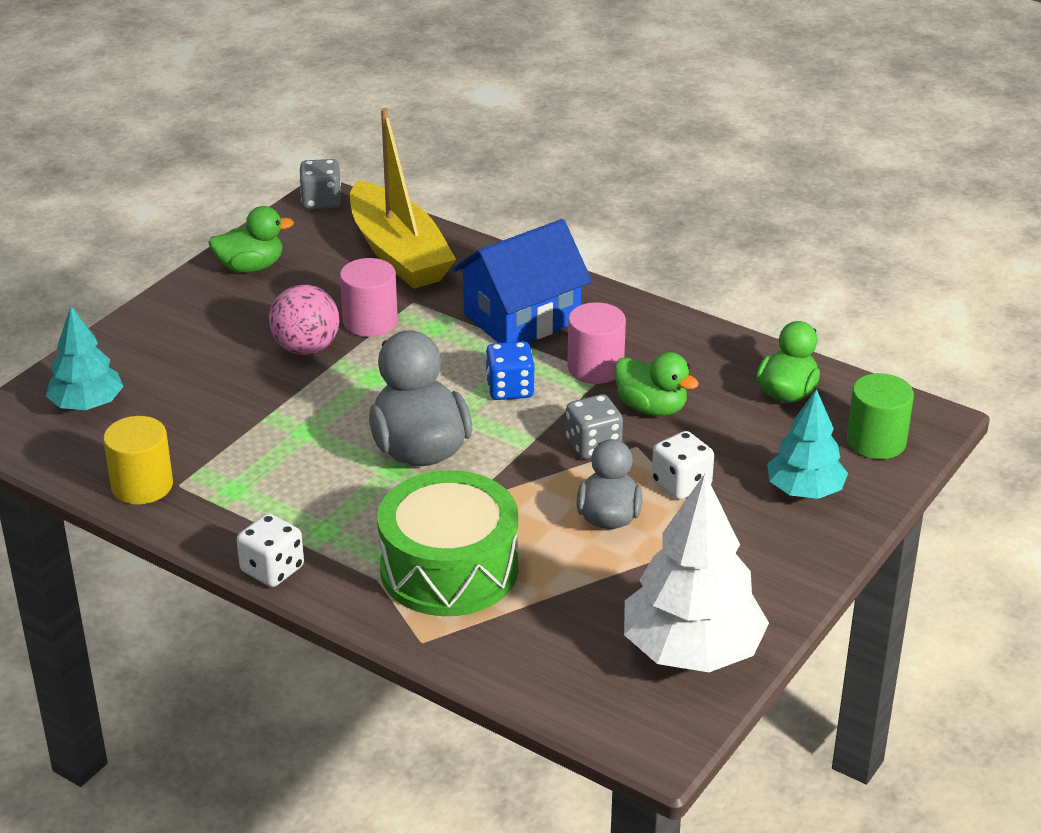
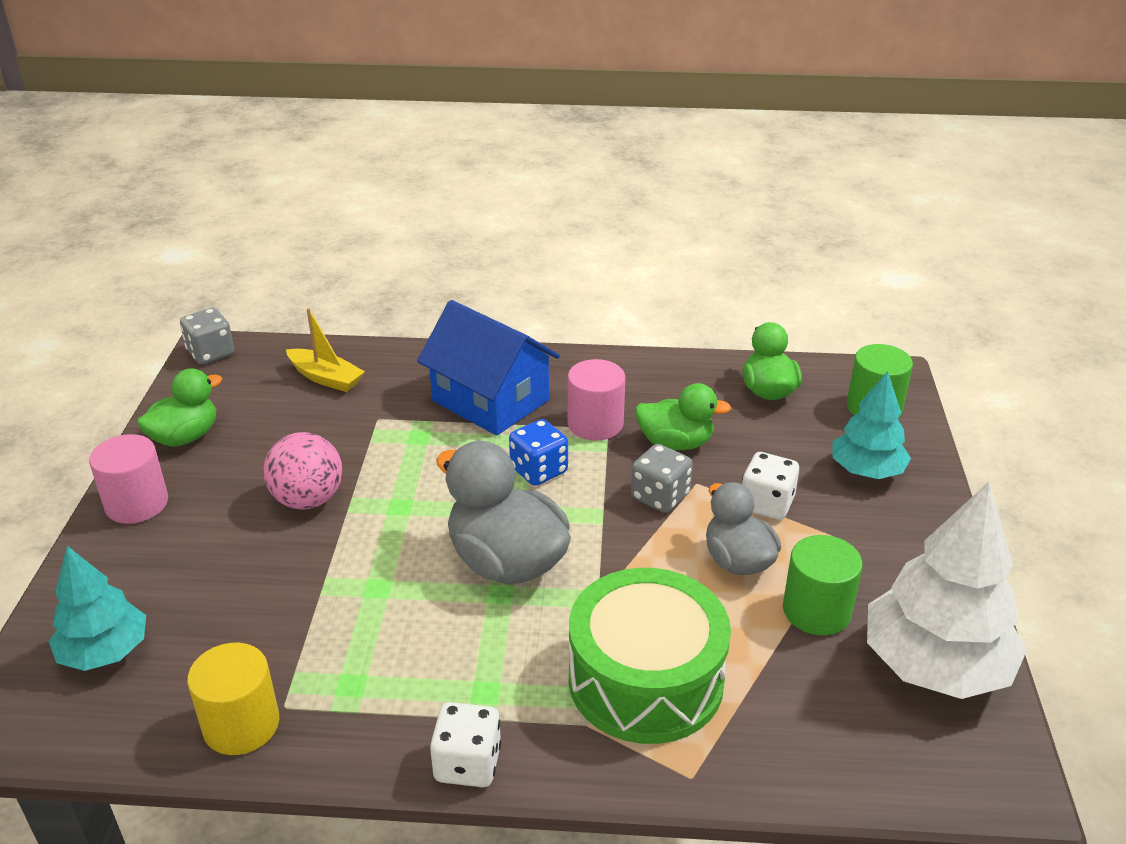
camera: 30 degrees left, 0 degrees up
pink cylinder [340,258,398,337] -> pink cylinder moved to [89,434,168,524]
yellow boat [350,108,456,289] -> yellow boat [286,308,365,392], size x0.50
blue house [453,219,592,343] -> blue house turned 75 degrees counterclockwise [417,300,560,436]
none -> green cylinder [783,535,863,635]

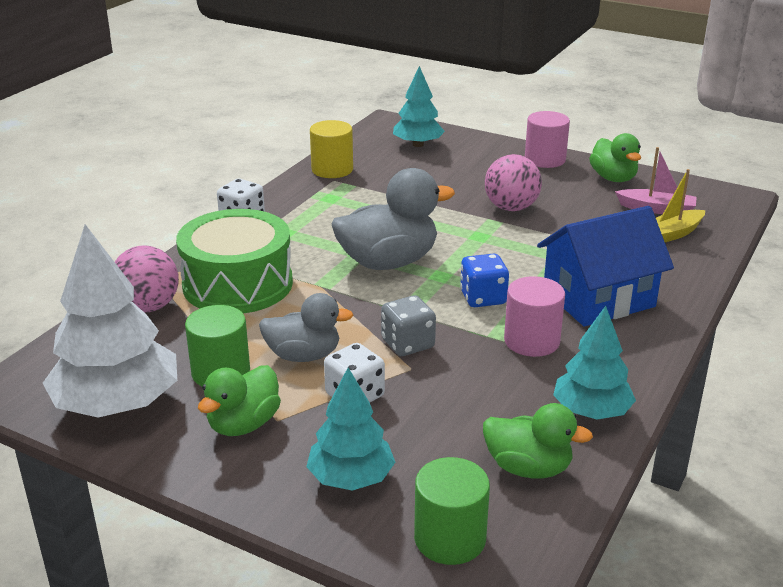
camera: 115 degrees right, 5 degrees down
grey dice [180,308,234,364] -> none
green duck [635,383,731,450] -> green duck moved to [198,365,281,436]
none -> pink ball [115,245,179,313]
none -> turquoise tree [553,306,636,420]
none -> pink boat [615,147,697,214]

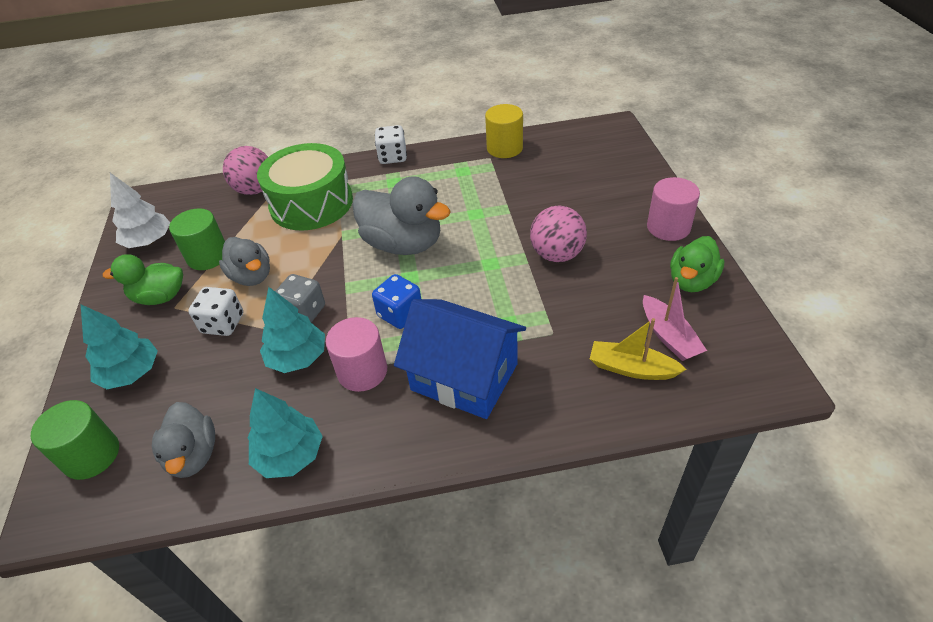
camera: 55 degrees right, 15 degrees up
white tree [43,224,177,418] -> white tree [110,173,170,248], size x0.61
turquoise tree [393,66,445,147] -> turquoise tree moved to [260,287,325,373]
green duck [483,403,593,478] -> grey duck [152,402,215,478]

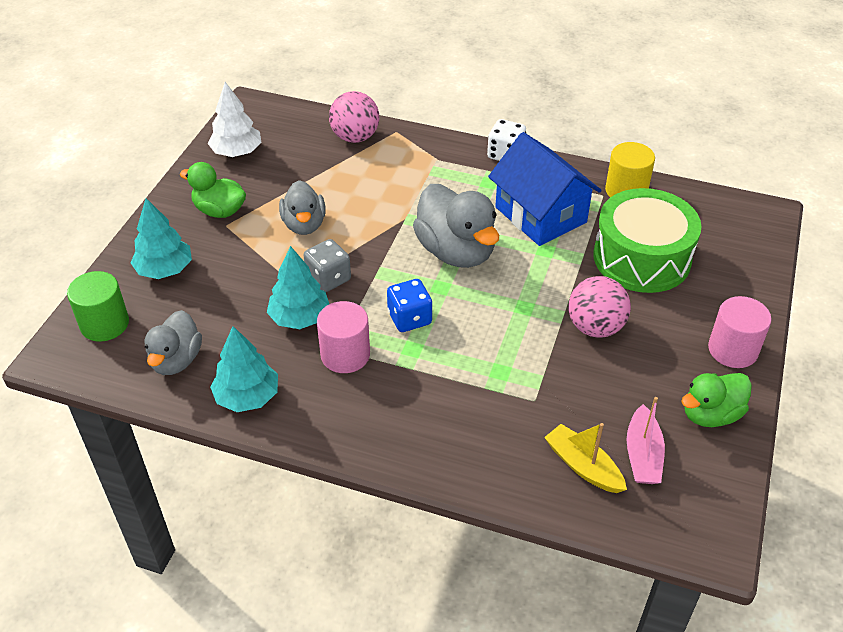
camera: 25 degrees right, 0 degrees up
green cylinder [169,208,225,270] -> none
white dice [188,287,243,336] -> none
green drum [257,143,353,231] -> green drum moved to [593,188,702,293]
blue house [394,299,526,419] -> blue house moved to [488,132,602,246]

